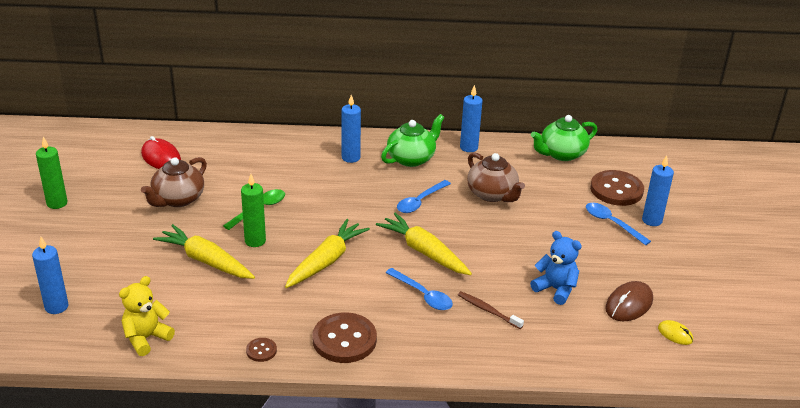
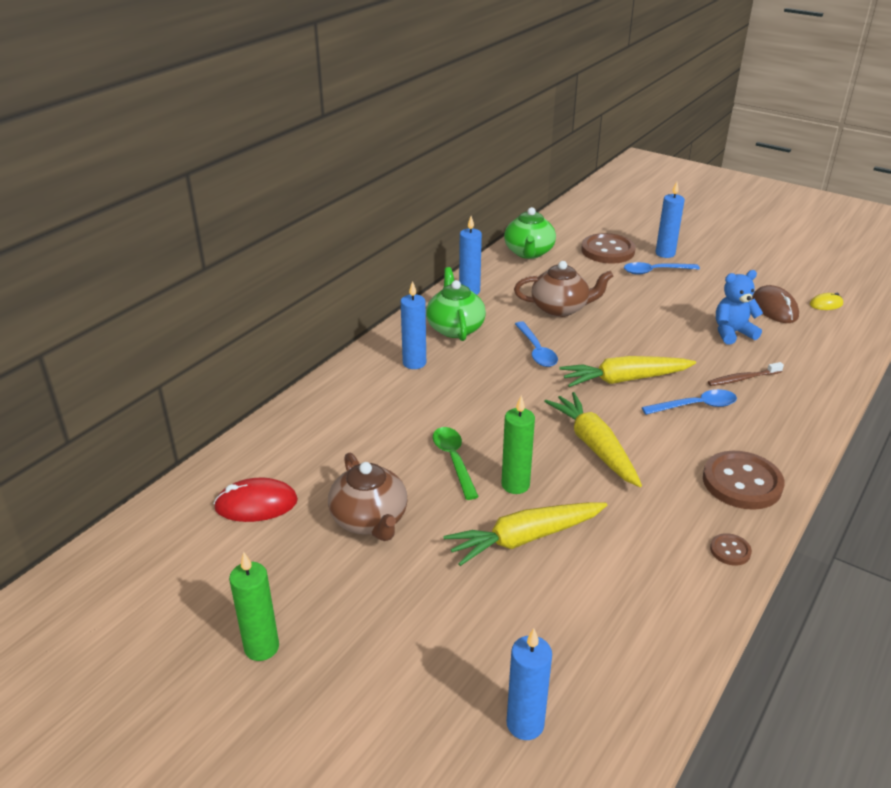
camera: 55 degrees left, 0 degrees up
yellow teddy bear [119,276,175,356] -> none

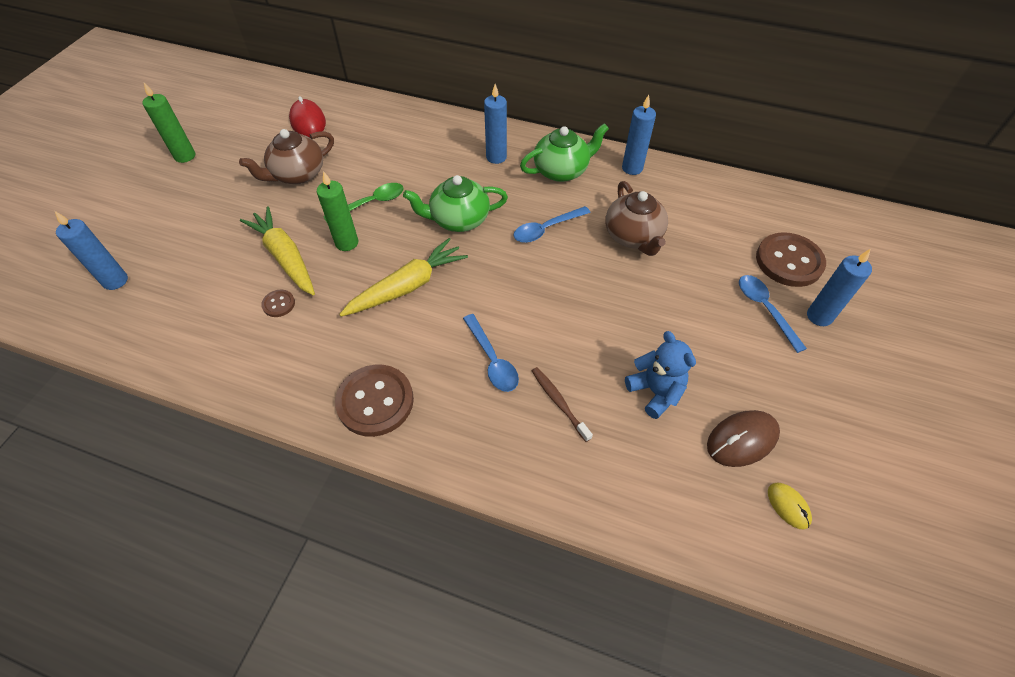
camera: 75 degrees right, 20 degrees up
green teapot [504,207,556,259] -> green teapot moved to [403,175,508,232]
yellow carrot [559,356,696,387] -> none
brown button [710,533,752,566] -> brown button moved to [261,290,295,317]

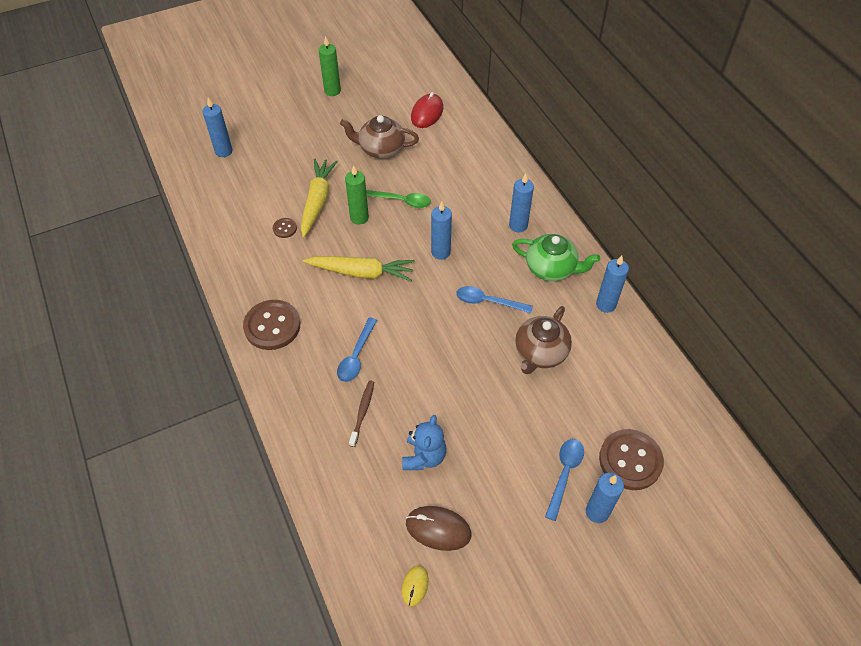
camera: 45 degrees right, 0 degrees up
green teapot [403,175,508,232] -> blue candle [431,201,452,260]

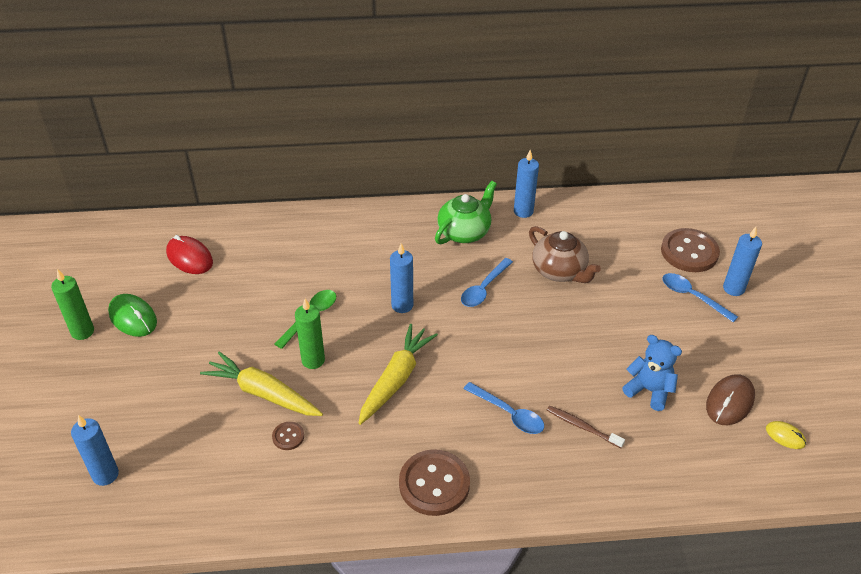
camera: 70 degrees left, 10 degrees down
brown teapot [340,115,419,158] -> none
blue candle [509,173,534,232] -> none
none -> green mouse [108,294,157,337]

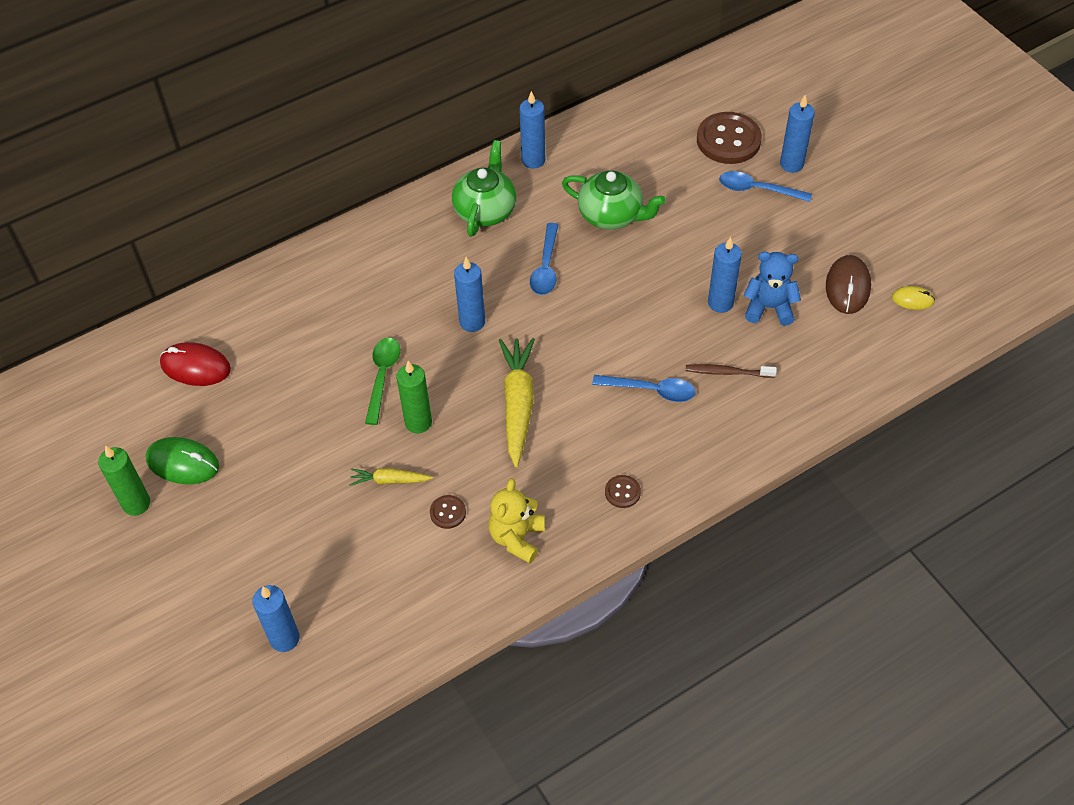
camera: 25 degrees left, 10 degrees up
yellow carrot [200,351,323,416] -> yellow carrot [349,468,433,486], size x0.52
brown button [399,449,470,516] -> brown button [605,475,641,508], size x0.47
brown teapot [529,226,601,283] -> green teapot [562,170,666,230]
none -> yellow teddy bear [488,478,545,563]
none -> blue candle [708,237,742,313]

